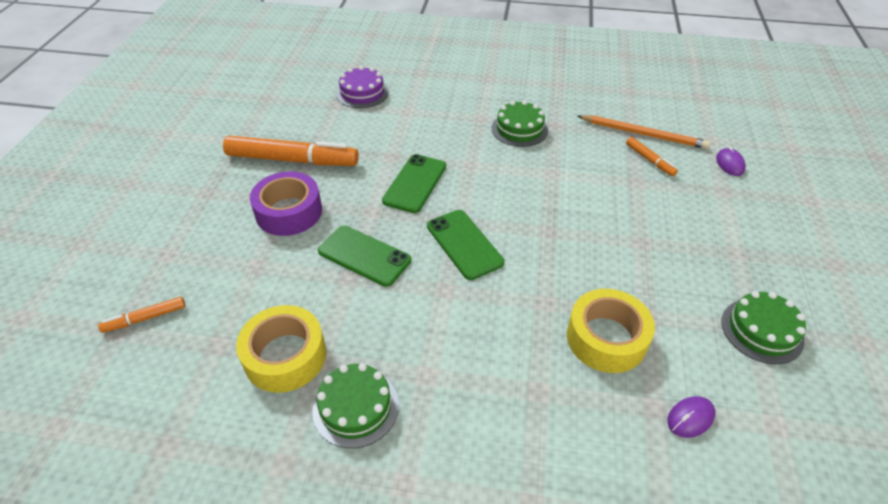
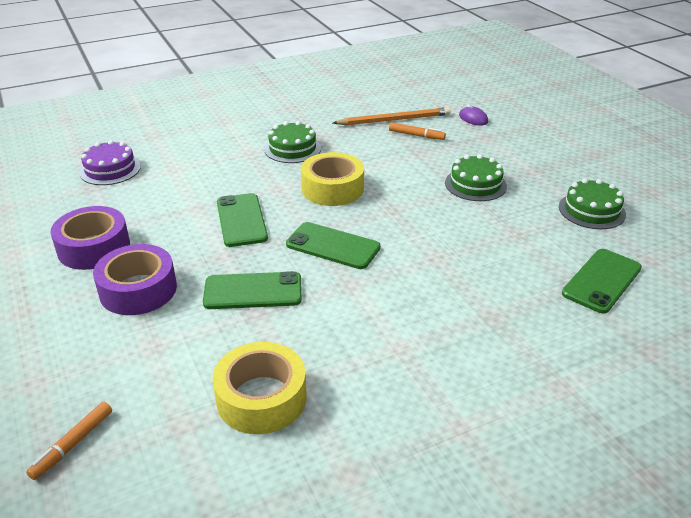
camera: 35 degrees left, 10 degrees down
orange marker [223,136,359,166] -> purple tape [50,206,130,270]
green cake [312,363,399,448] -> green cake moved to [445,154,507,201]
yellow tape [567,289,655,373] -> yellow tape moved to [301,152,364,206]
purple mouse [667,396,715,438] -> green phone [562,249,642,313]

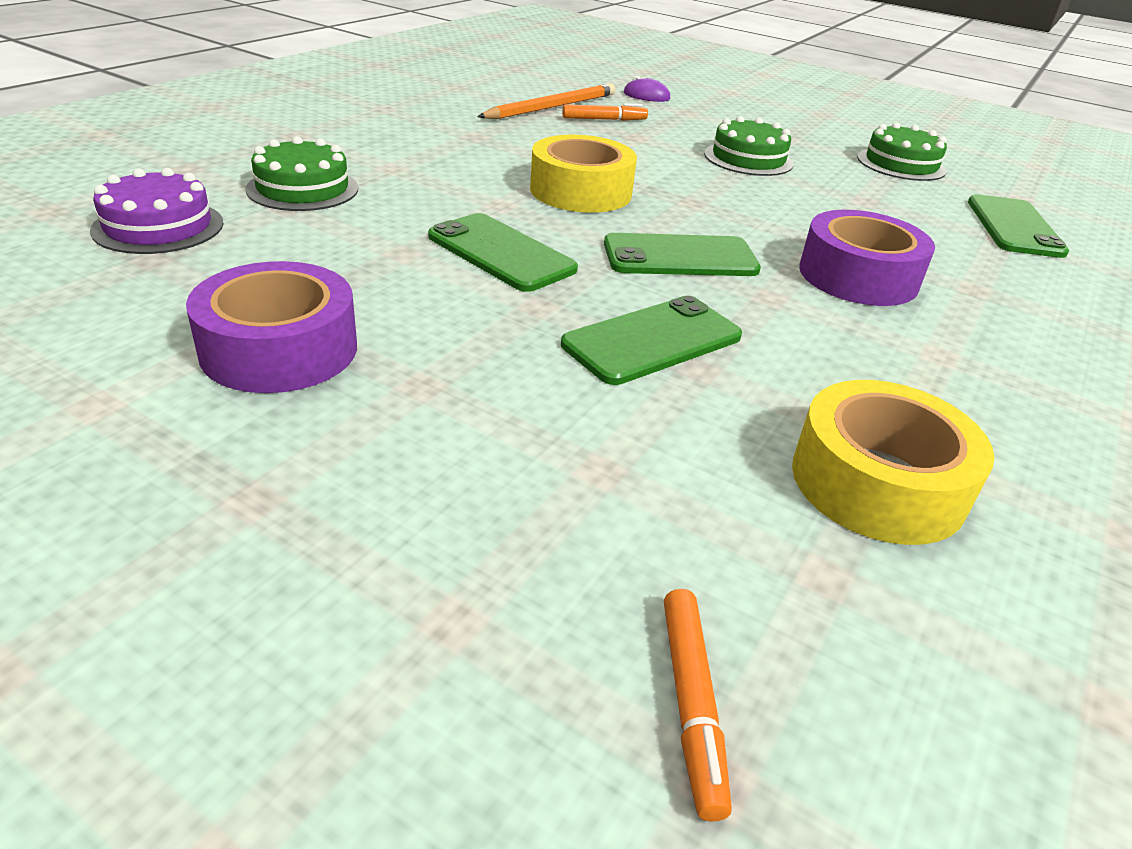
camera: 35 degrees left, 0 degrees up
purple tape [93,244,177,315] -> purple tape moved to [799,210,935,306]
green cake [264,121,321,163] -> green cake moved to [245,136,358,211]

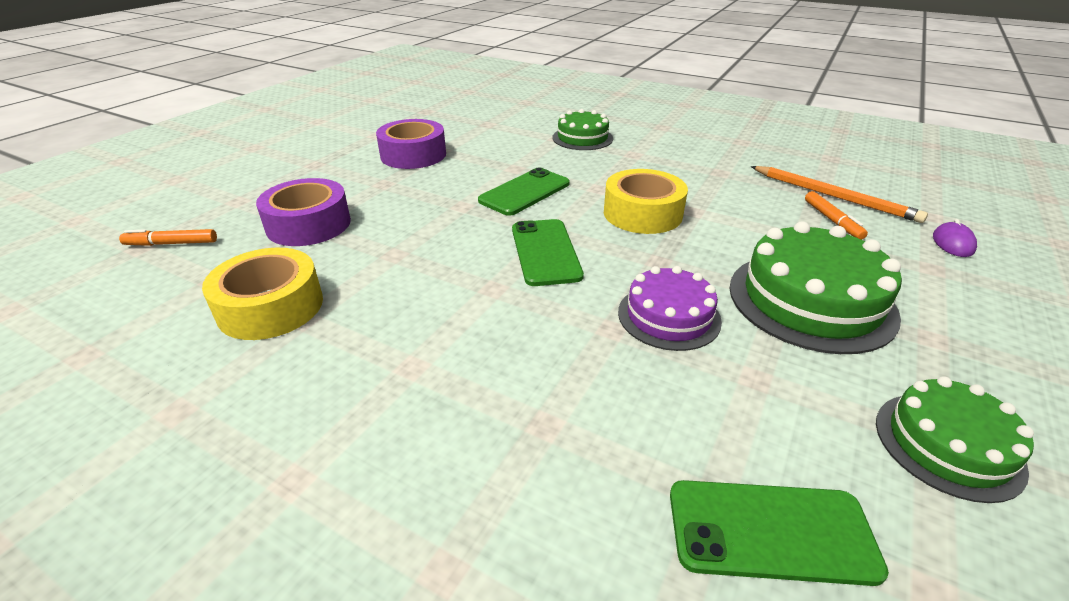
camera: 90 degrees right, 0 degrees up
purple cake [90,168,223,254] -> purple cake moved to [618,266,722,351]
green phone [561,296,742,385] -> none
green cake [704,116,793,176] -> green cake [729,221,902,354], size x1.61
purple tape [799,210,935,306] -> purple tape moved to [256,178,351,246]

